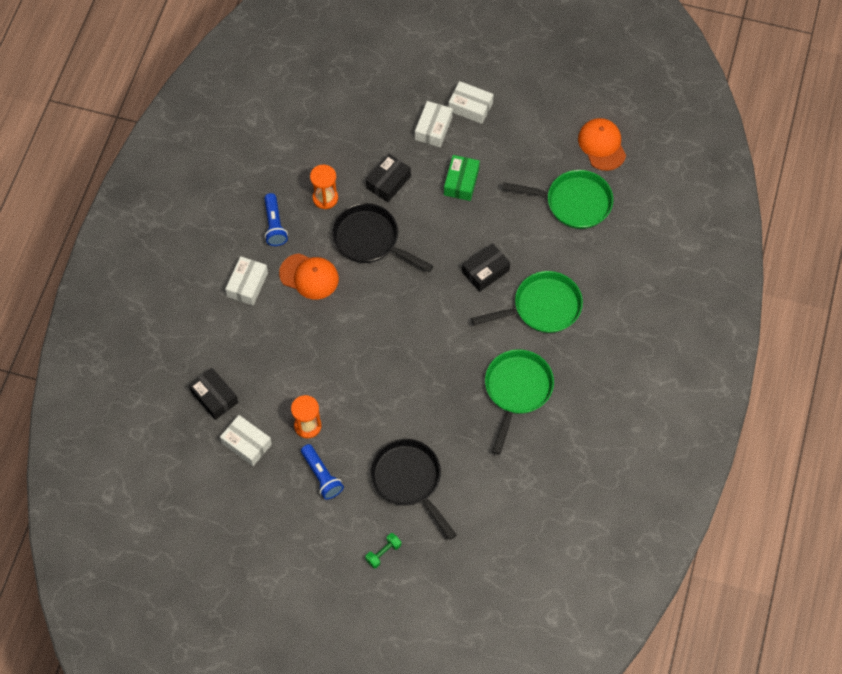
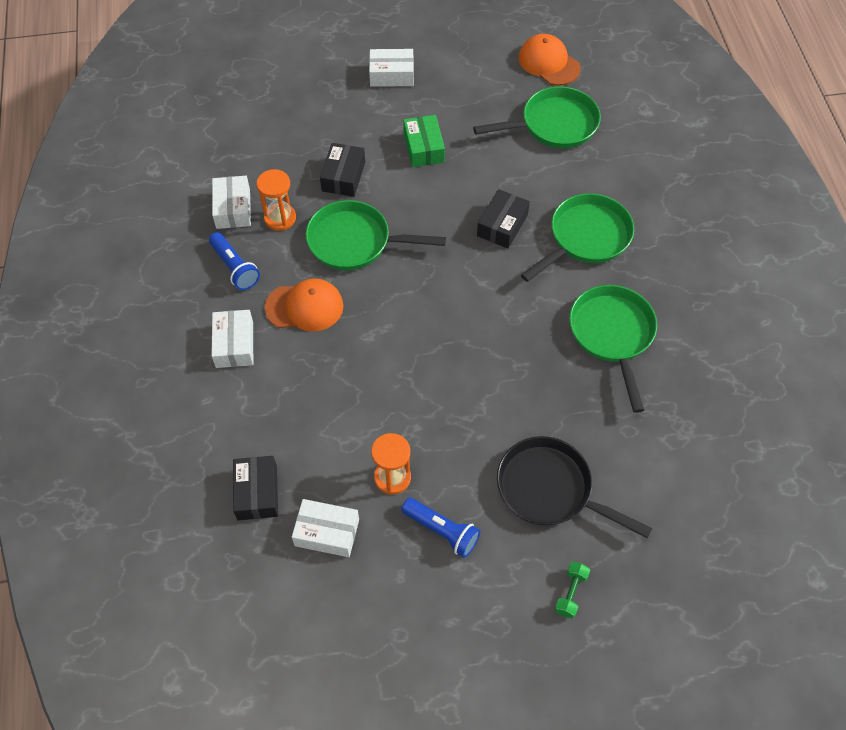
camera: 25 degrees left, 5 degrees down
black box [189,368,238,420] -> black box turned 60 degrees clockwise [233,456,278,520]
black pan [332,203,433,272] -> green pan [306,200,446,271]
white box [415,101,453,147] -> white box moved to [212,176,251,229]

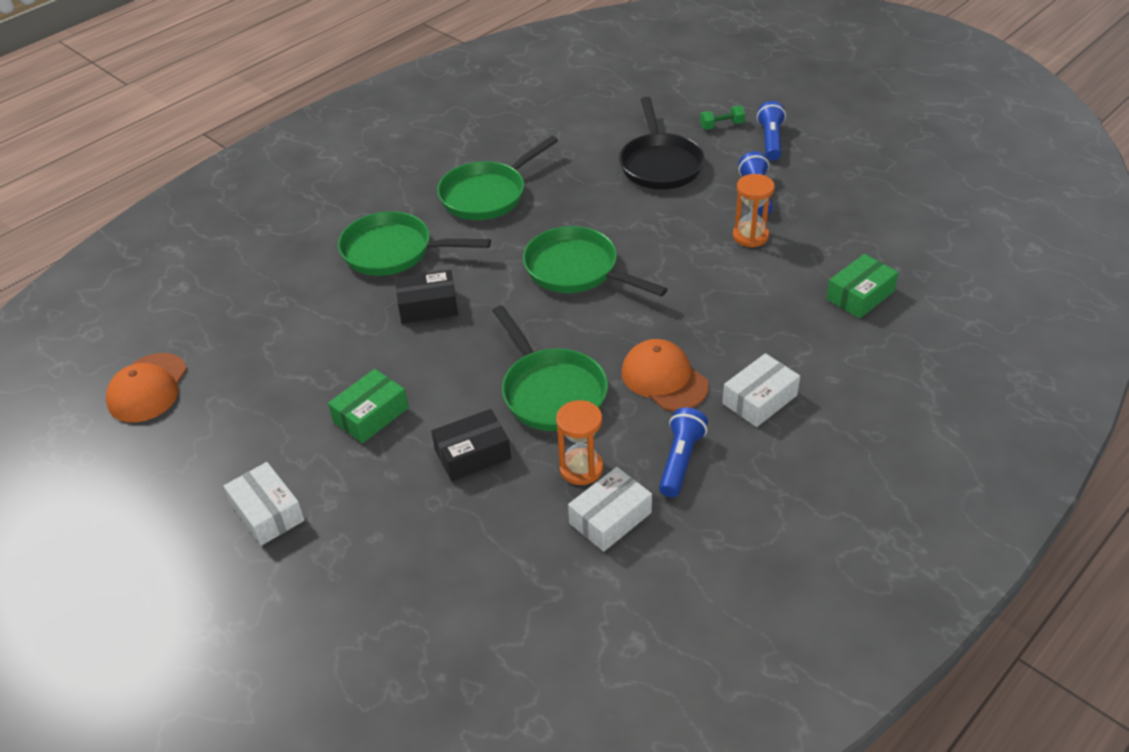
camera: 125 degrees left, 15 degrees down
black box [233,456,278,520] -> green box [826,254,899,319]
white box [292,499,359,557] -> none
green pan [473,86,601,148] -> green pan moved to [523,226,668,297]
none -> blue flashlight [757,101,786,161]

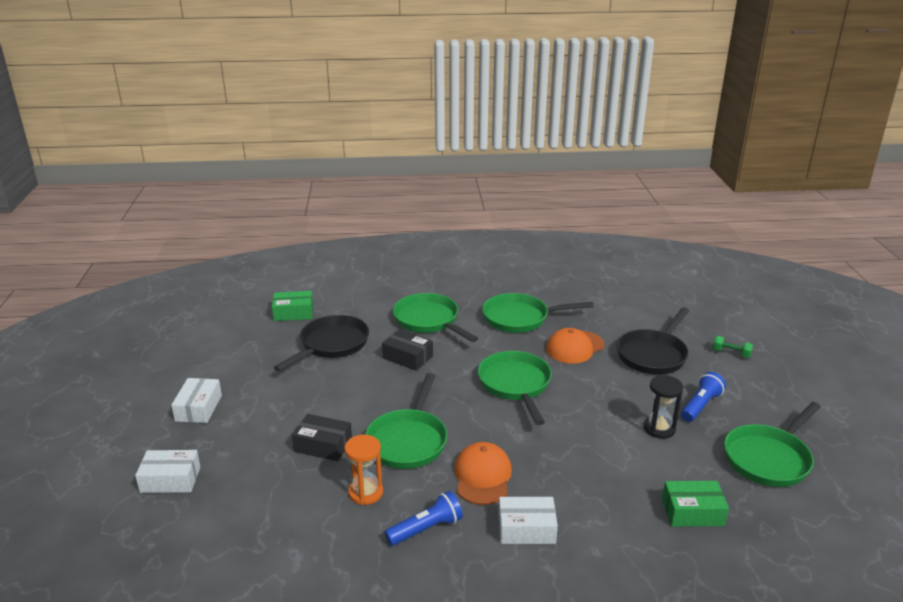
camera: 40 degrees right, 15 degrees down
orange cap [106,353,187,422] -> orange cap moved to [546,328,605,363]
green box [328,369,409,443] -> green box moved to [272,291,313,321]
white box [568,467,652,552] -> white box moved to [135,450,200,493]
orange hourglass [733,174,775,248] -> black hourglass [644,375,683,439]
blue flashlight [757,101,786,161] -> none
none -> black pan [274,315,369,372]
none -> green pan [724,402,821,487]

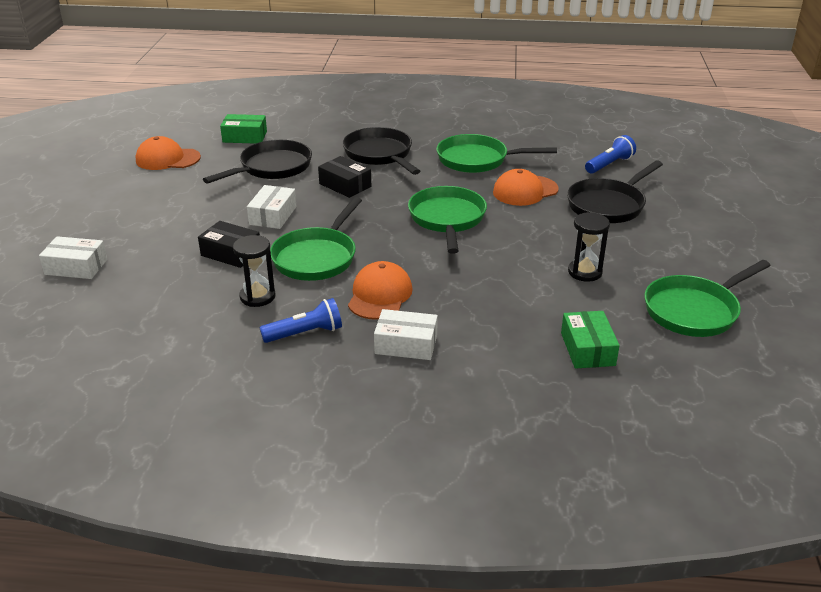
camera: 10 degrees right, 5 degrees up
white box [171,378,222,423] -> white box moved to [247,185,297,229]
orange hourglass [345,435,383,505] -> black hourglass [233,235,275,307]
green pan [393,293,478,342] -> black pan [342,127,420,175]
green box [662,481,729,527] -> green box turned 75 degrees clockwise [561,311,620,369]
blue flashlight [681,372,726,422] -> blue flashlight moved to [585,135,636,174]
green dumbbell [713,336,753,358] -> none
none -> orange cap [136,136,201,170]

